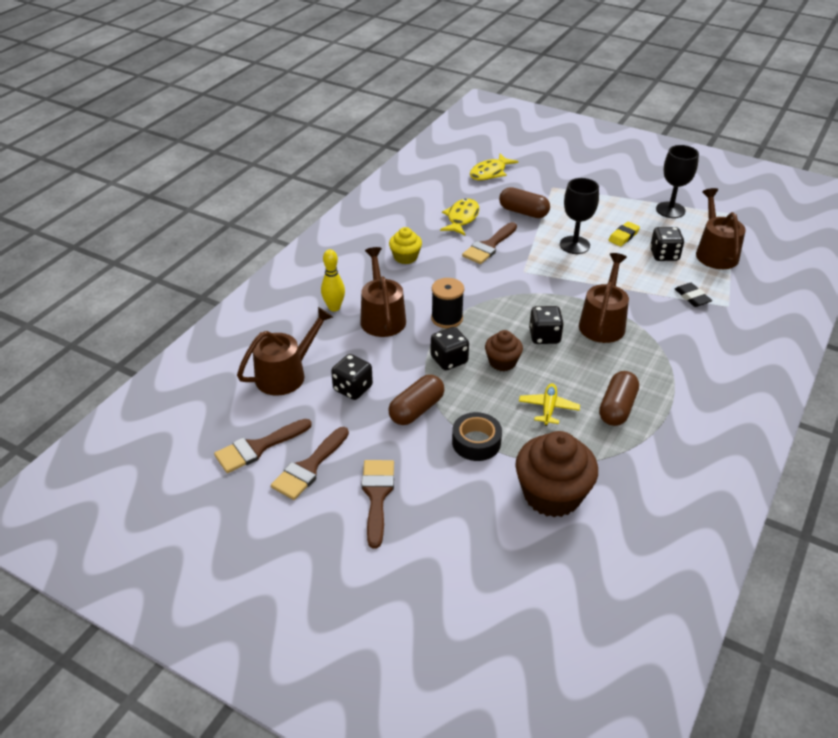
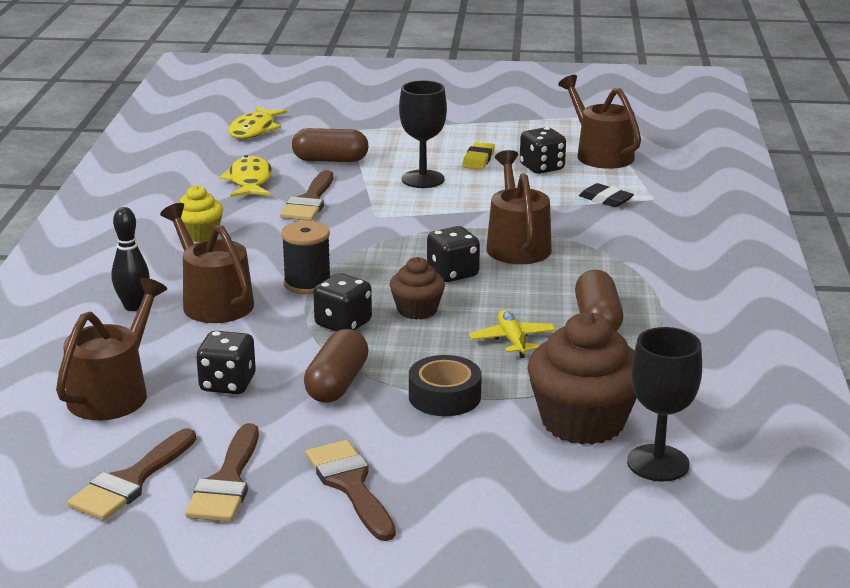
camera: 25 degrees left, 15 degrees down
yellow bowling pin [321,249,345,311] -> black bowling pin [111,207,150,311]
black goblet [656,145,699,218] -> black goblet moved to [627,327,702,481]

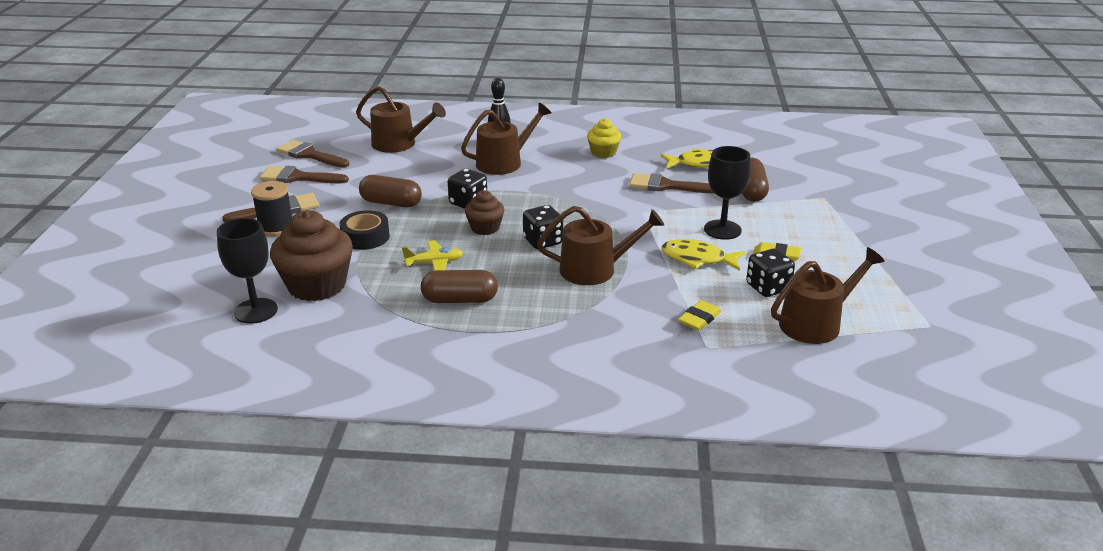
camera: 90 degrees right, 5 degrees up
black dice [196,331,256,394] -> none
yellow fish [228,106,287,139] -> yellow fish moved to [661,239,745,271]
black spool [281,221,330,294] -> black spool moved to [251,181,292,236]
black eraser [579,183,634,207] -> yellow eraser [678,300,722,330]

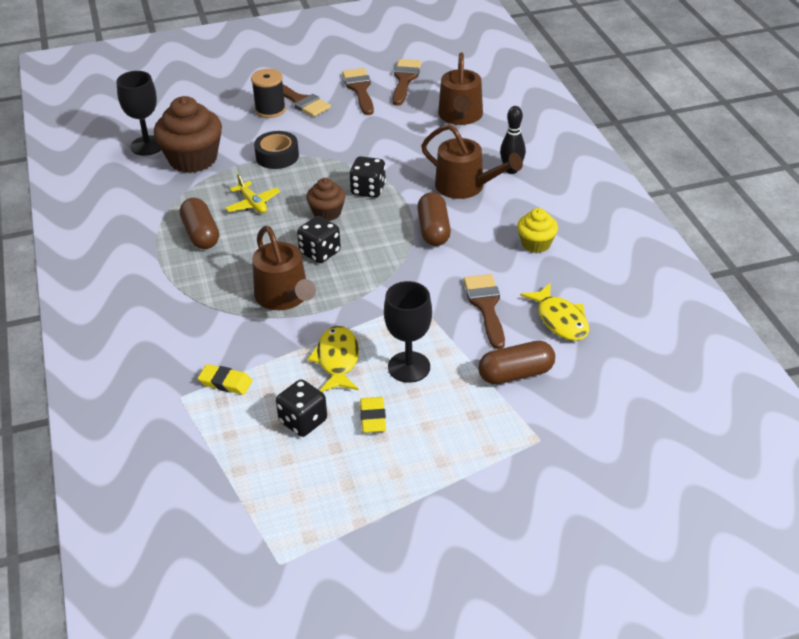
camera: 70 degrees right, 10 degrees up
brown capsule [359,175,422,207] -> brown capsule moved to [417,192,451,246]
brown watering can [771,247,885,344] -> none

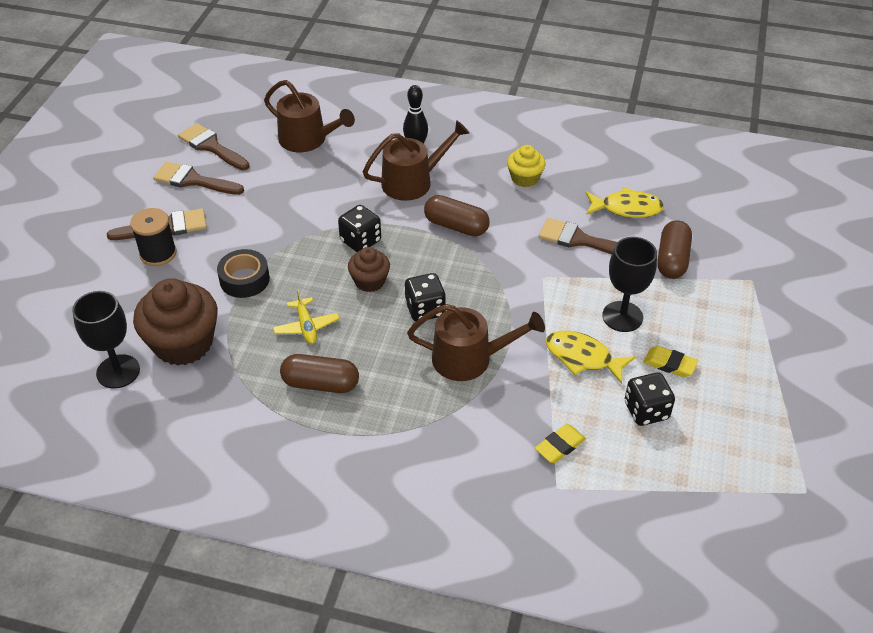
camera: 60 degrees left, 5 degrees up
yellow plane [225,174,280,213] -> yellow plane turned 75 degrees clockwise [273,289,340,344]

